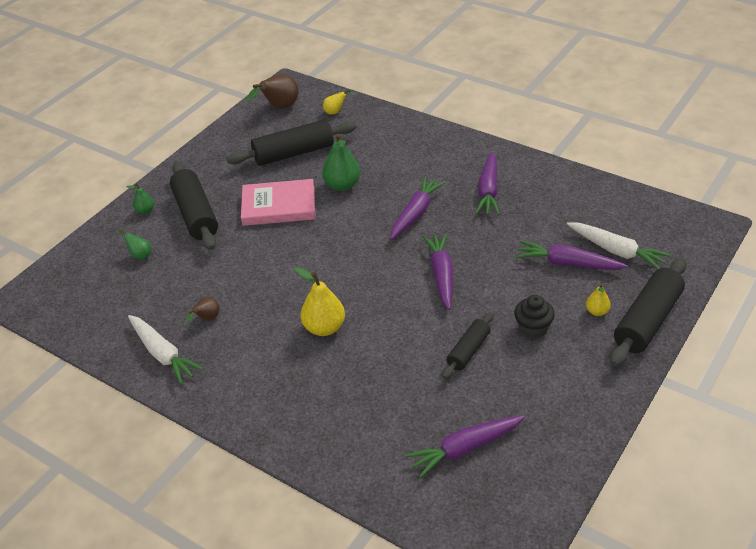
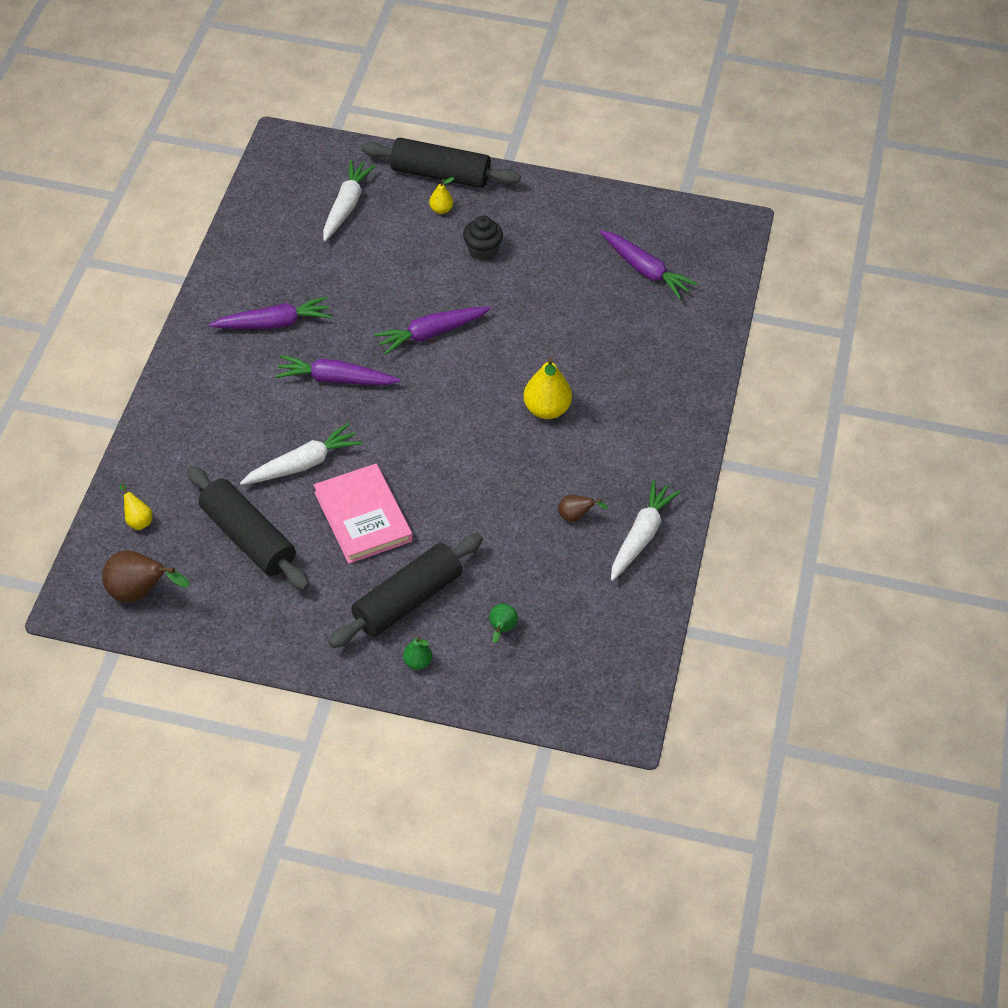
camera: 115 degrees left, 10 degrees up
green pear [322,134,360,191] -> white carrot [240,423,362,485]
black rolling pin [443,312,494,379] -> none
purple carrot [516,240,627,270] -> none

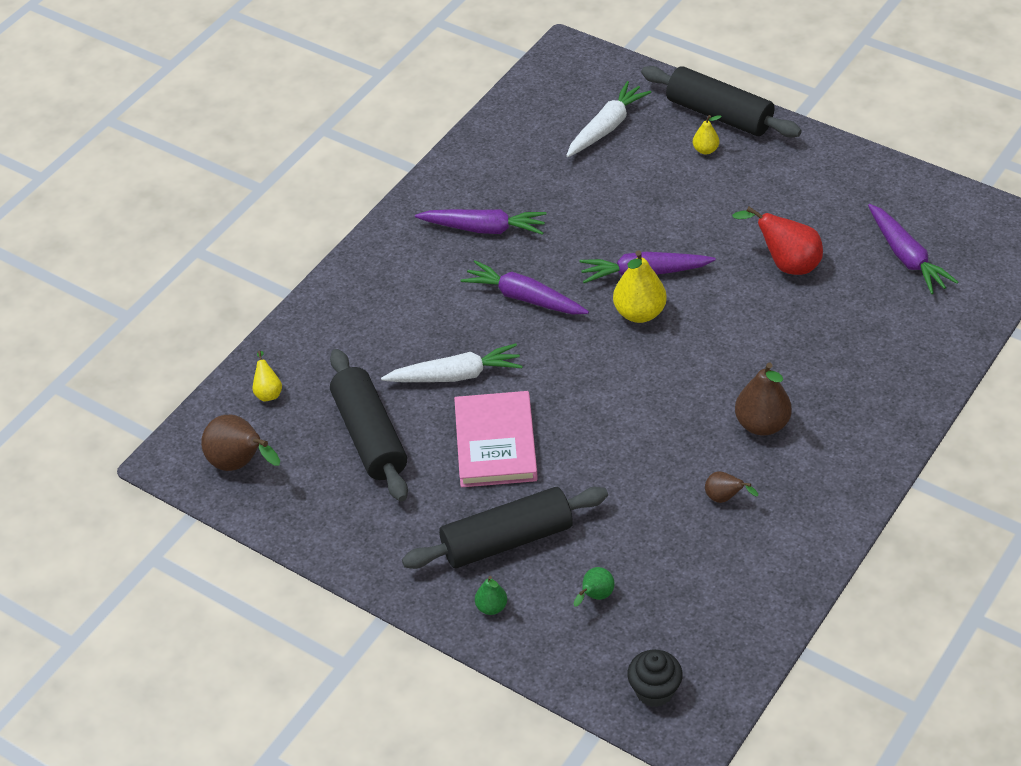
camera: 25 degrees right, 5 degrees down
black cupcake [463,216,503,261] -> black cupcake moved to [627,650,683,707]
yellow pear [523,357,572,419] -> yellow pear moved to [613,250,667,323]
white carrot [611,480,681,581] -> none
none -> red pear [732,206,823,275]
none -> brown pear [735,363,792,436]

